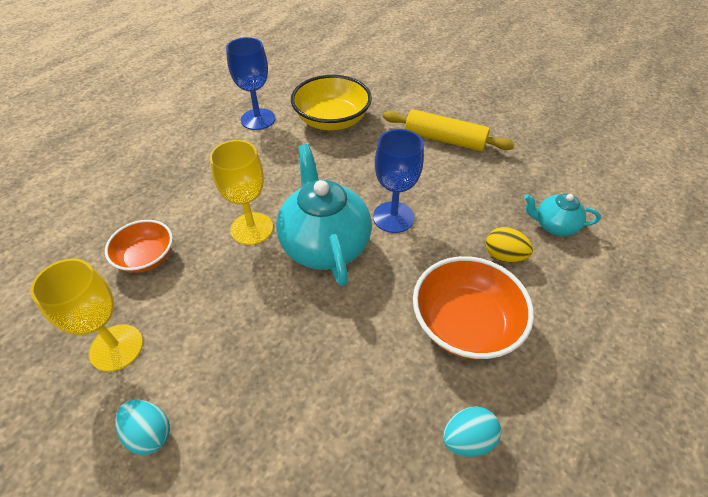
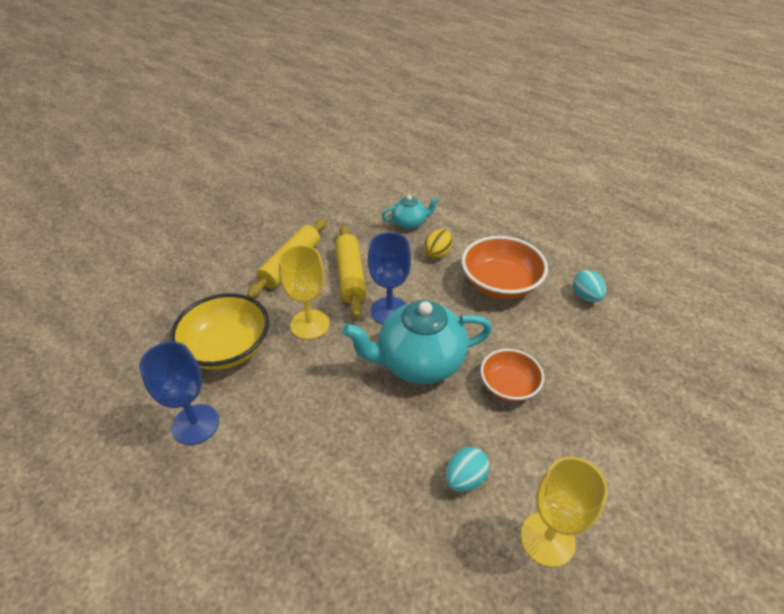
camera: 85 degrees left, 5 degrees down
orange bowl [105,220,173,273] -> orange bowl moved to [480,349,544,402]
turquoise egg [115,400,170,455] -> turquoise egg moved to [445,447,490,492]
yellow goblet [210,140,273,245] -> yellow goblet moved to [279,245,330,340]
turquoise teapot [524,194,601,236] -> turquoise teapot turned 120 degrees counterclockwise [382,195,439,230]
none -> yellow rolling pin [335,225,366,318]

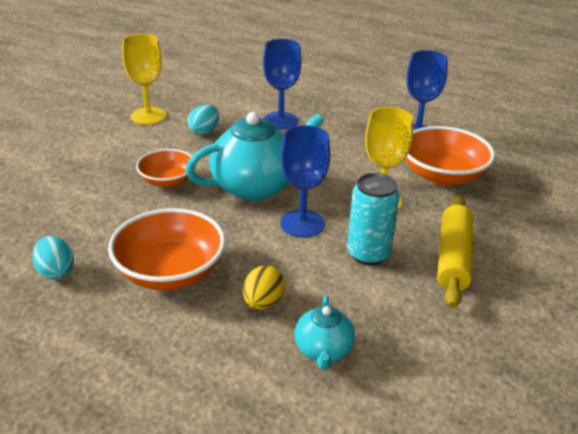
camera: 165 degrees right, 10 degrees down
yellow bowl [170,293,269,370] -> orange bowl [405,126,495,185]
yellow rolling pin [335,225,366,318] -> turquoise can [347,173,400,265]
turquoise teapot [382,195,439,230] -> turquoise teapot turned 60 degrees counterclockwise [295,295,355,370]
none -> blue goblet [263,39,302,129]

